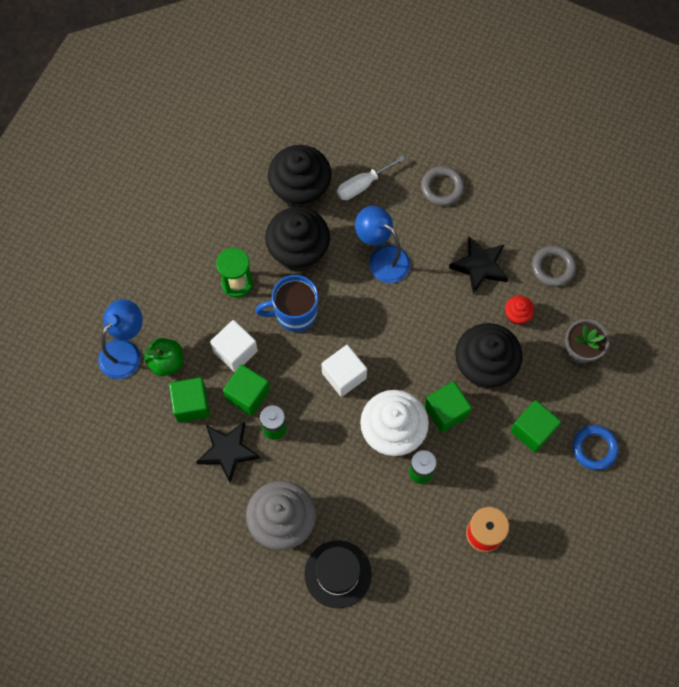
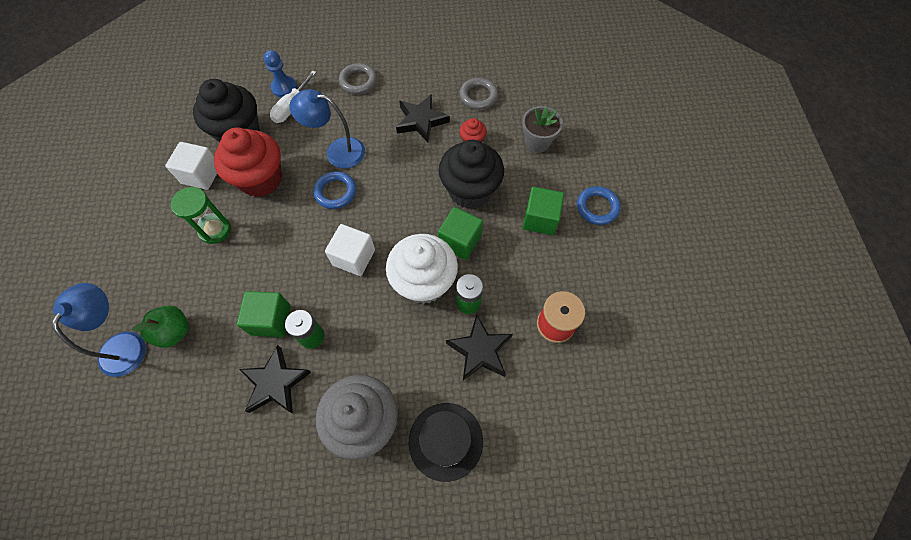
camera: 30 degrees left, 5 degrees down
green cube [169,377,210,423] -> none
white cube [210,320,258,372] -> white cube moved to [165,142,217,190]
blue mug [255,275,318,332] -> none
black cupcake [265,207,330,272] -> red cupcake [214,127,282,197]
none -> blue pawn [263,50,297,98]
none -> blue ring [313,171,356,209]
none -> black star [446,314,513,381]

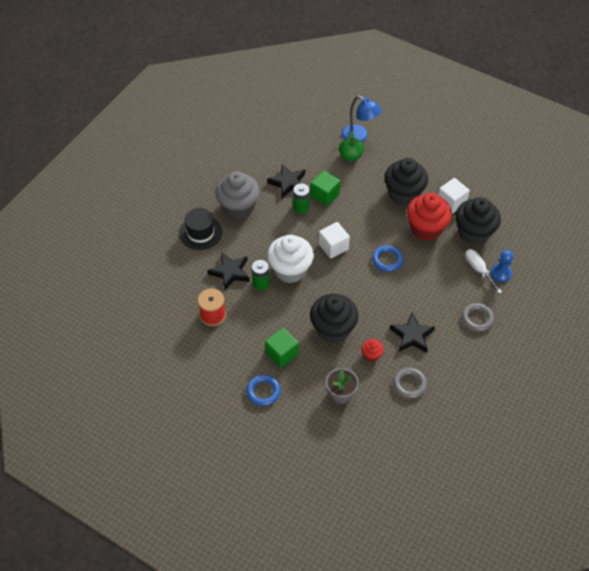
camera: 125 degrees right, 10 degrees down
green hourglass [171,187,231,244] -> black cupcake [384,158,428,206]
blue lamp [289,89,365,168] -> none
green cube [438,207,483,260] -> none

